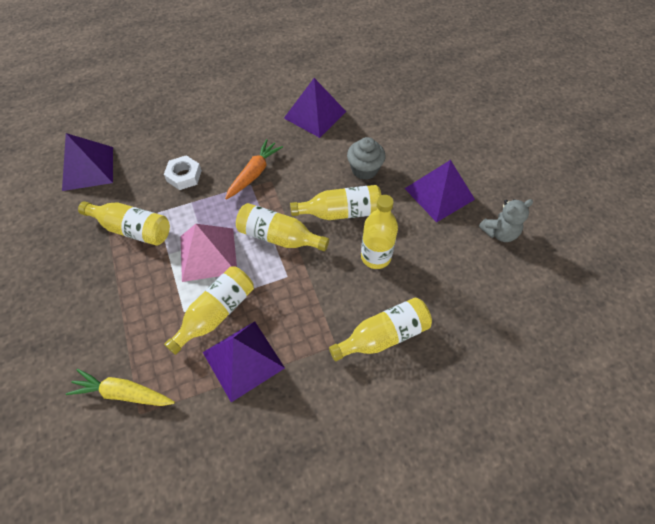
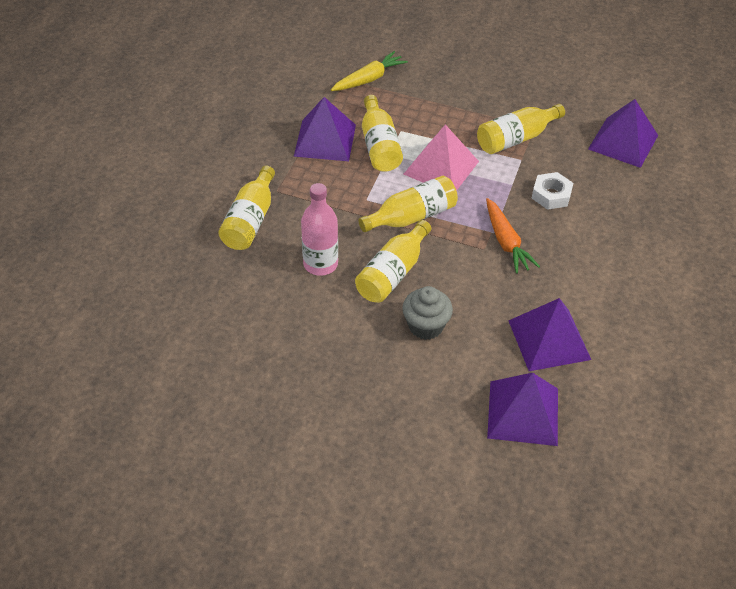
camera: 130 degrees right, 10 degrees down
yellow bottle [361,195,398,269] -> pink bottle [301,183,338,276]
purple pyramid [404,160,475,222] -> purple pyramid moved to [487,373,558,446]
grey teddy bear [479,199,533,242] -> none

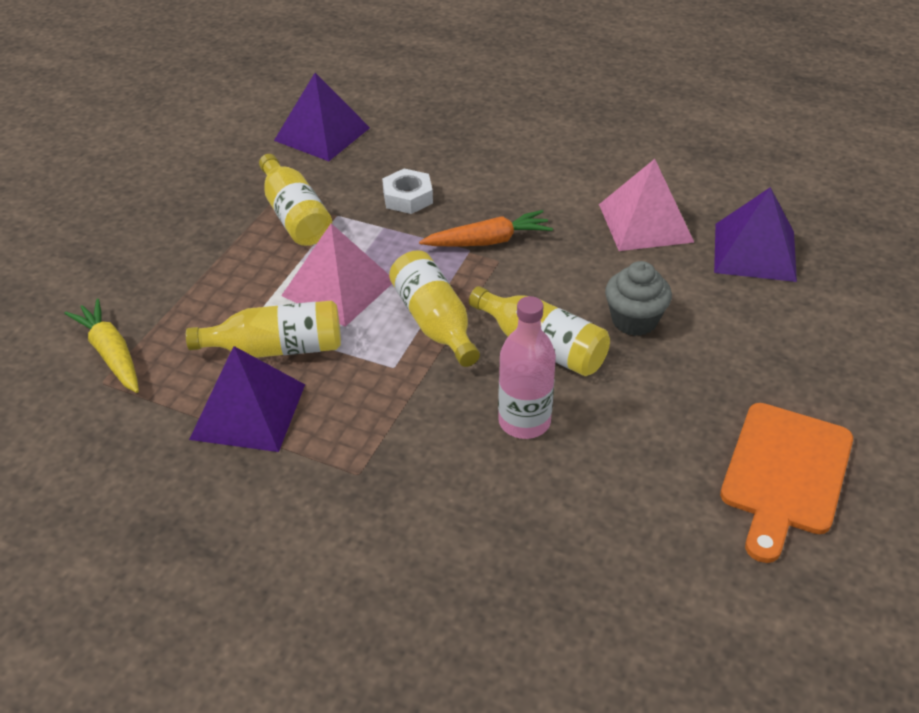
camera: 85 degrees left, 5 degrees down
yellow bottle [218,166,275,250] -> none
purple pyramid [508,298,591,371] -> pink pyramid [599,159,694,251]
none -> orange cutting board [720,403,853,563]

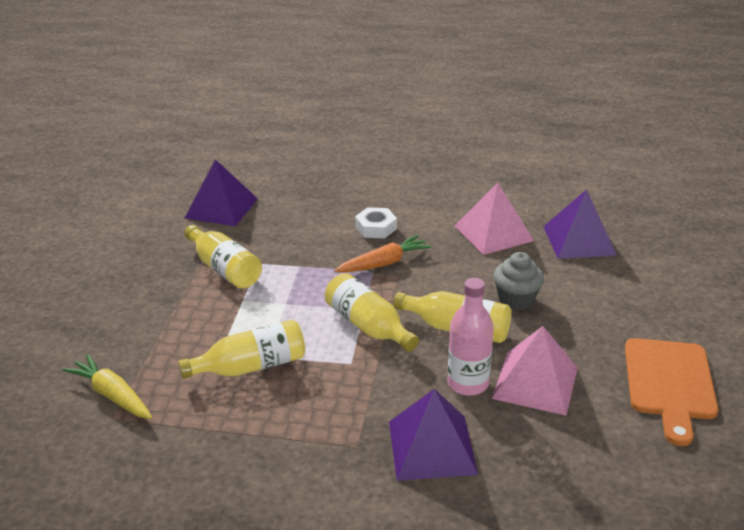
camera: 15 degrees left, 10 degrees down
purple pyramid [189,346,305,452] -> purple pyramid moved to [389,389,478,481]
pink pyramid [281,223,392,327] -> pink pyramid moved to [492,326,578,416]
white nut [382,168,433,214] -> white nut moved to [355,207,397,239]

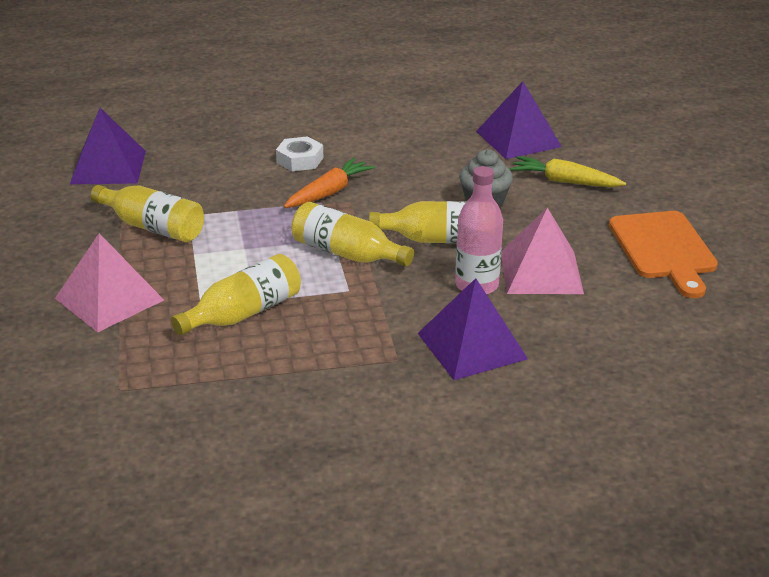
camera: 20 degrees left, 0 degrees up
yellow carrot [63,354,152,419] -> yellow carrot moved to [510,156,626,187]
pink pyramid [455,183,534,255] -> pink pyramid moved to [55,233,164,333]

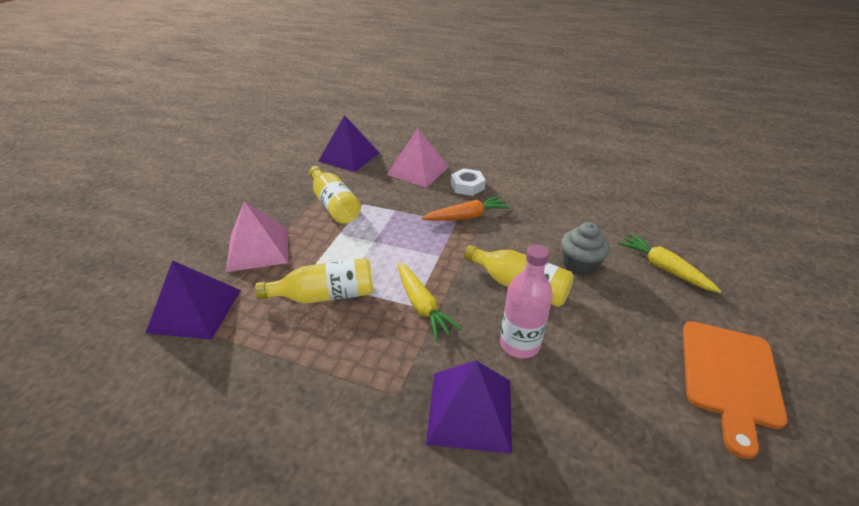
camera: 30 degrees right, 5 degrees up
yellow bottle [291,202,414,266] -> none
purple pyramid [476,81,562,159] -> purple pyramid moved to [146,260,241,339]
pink pyramid [501,207,584,294] -> pink pyramid moved to [387,128,449,188]
none -> yellow carrot [397,263,462,341]

